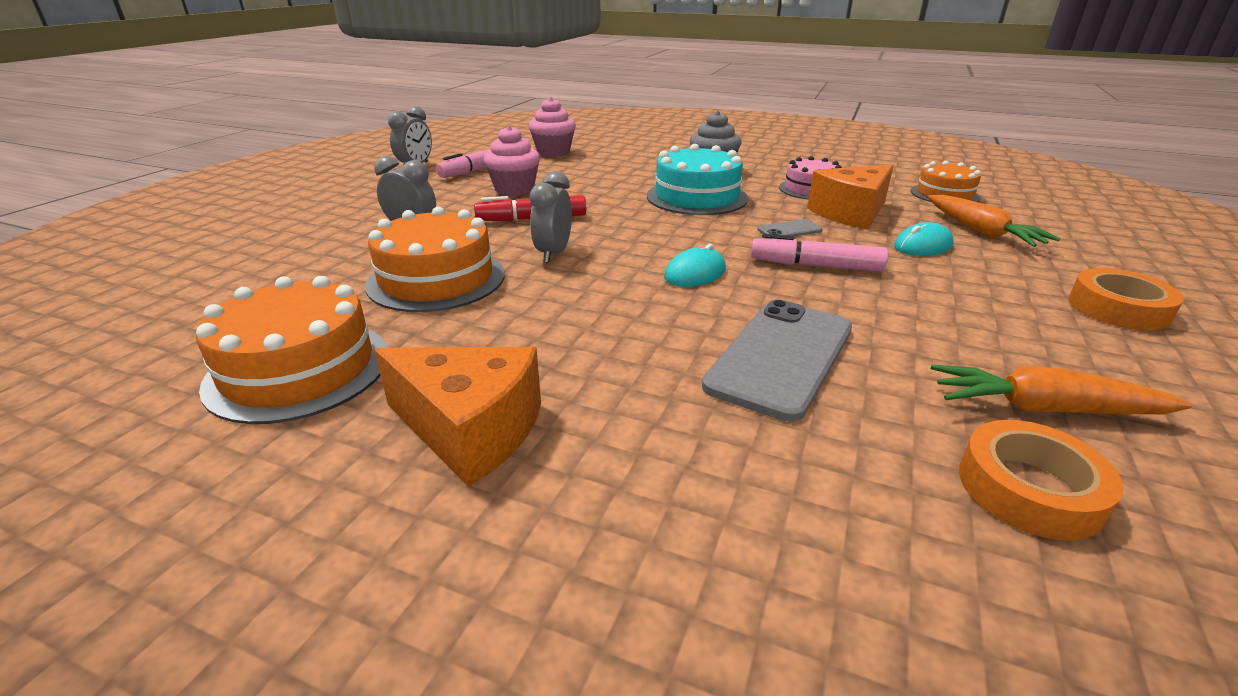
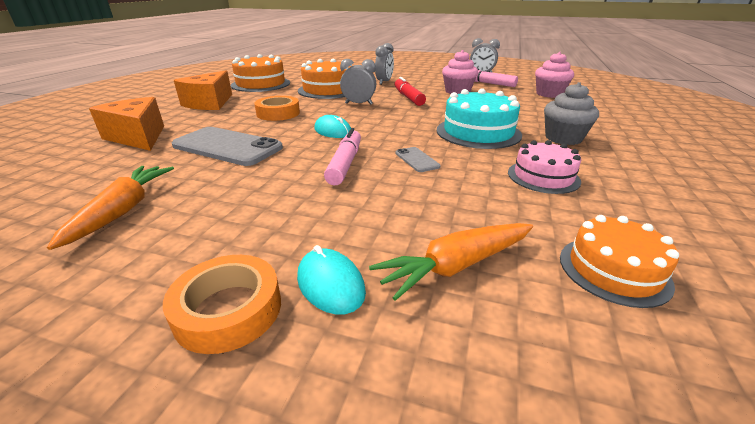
camera: 85 degrees right, 0 degrees up
orange cheese [807,165,894,230] -> orange cheese moved to [89,97,164,151]
turquoise mouse [894,222,953,256] -> turquoise mouse moved to [297,245,366,315]
orange tape [959,420,1124,541] -> orange tape moved to [254,96,300,121]

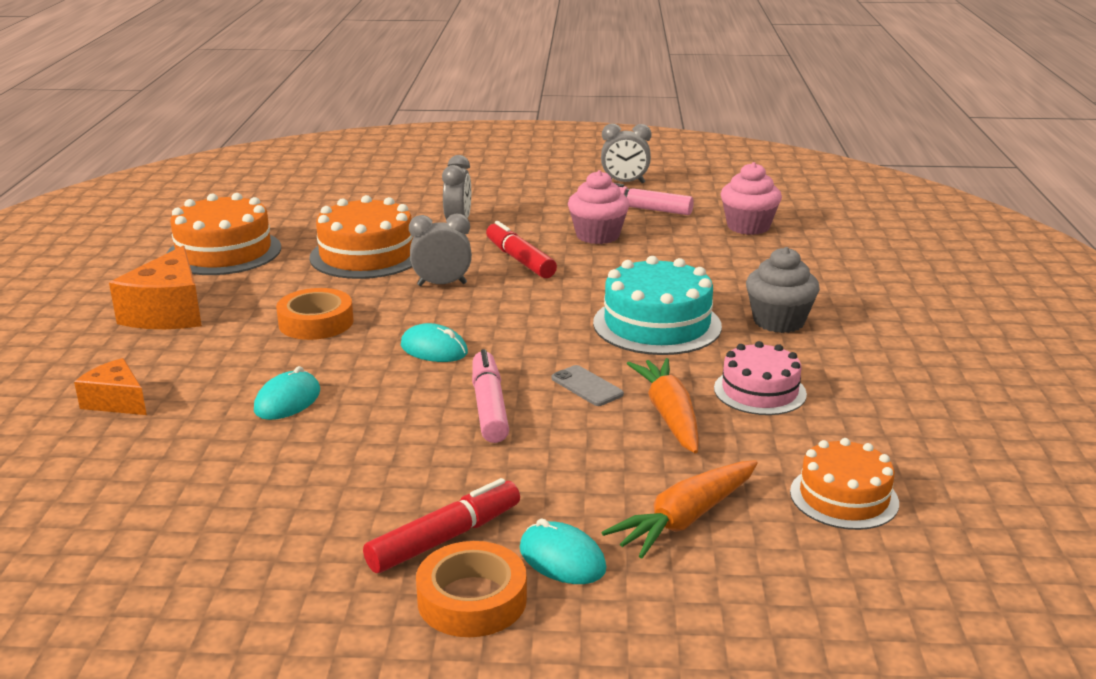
camera: 15 degrees left, 5 degrees down
orange carrot [47,166,174,250] -> orange carrot moved to [627,358,699,454]
orange cheese [89,97,164,151] -> orange cheese [74,358,147,415], size x0.60
grey phone [171,127,283,166] -> turquoise mouse [254,366,320,420]
none -> red marker [363,478,520,573]

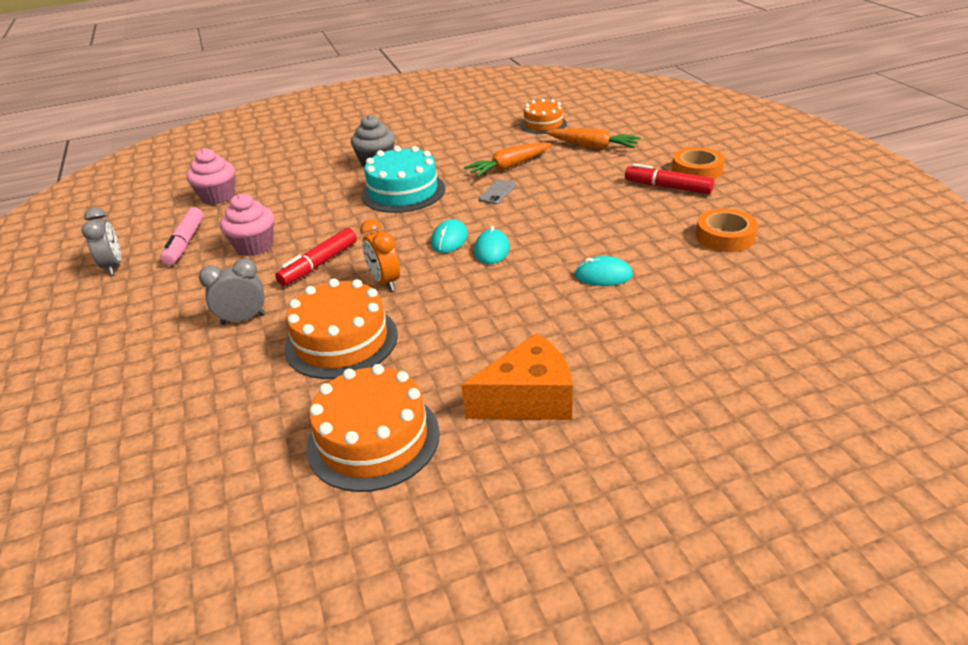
camera: 110 degrees left, 10 degrees up
orange cheese [74,358,147,415] -> none
orange tape [276,288,354,340] -> orange tape moved to [696,208,758,252]
grey clock [409,214,472,286] -> orange clock [360,219,400,291]
pink marker [472,349,509,443] -> none
turquoise mouse [519,518,606,584] -> turquoise mouse moved to [431,219,468,253]
pink cake [714,341,807,415] -> none

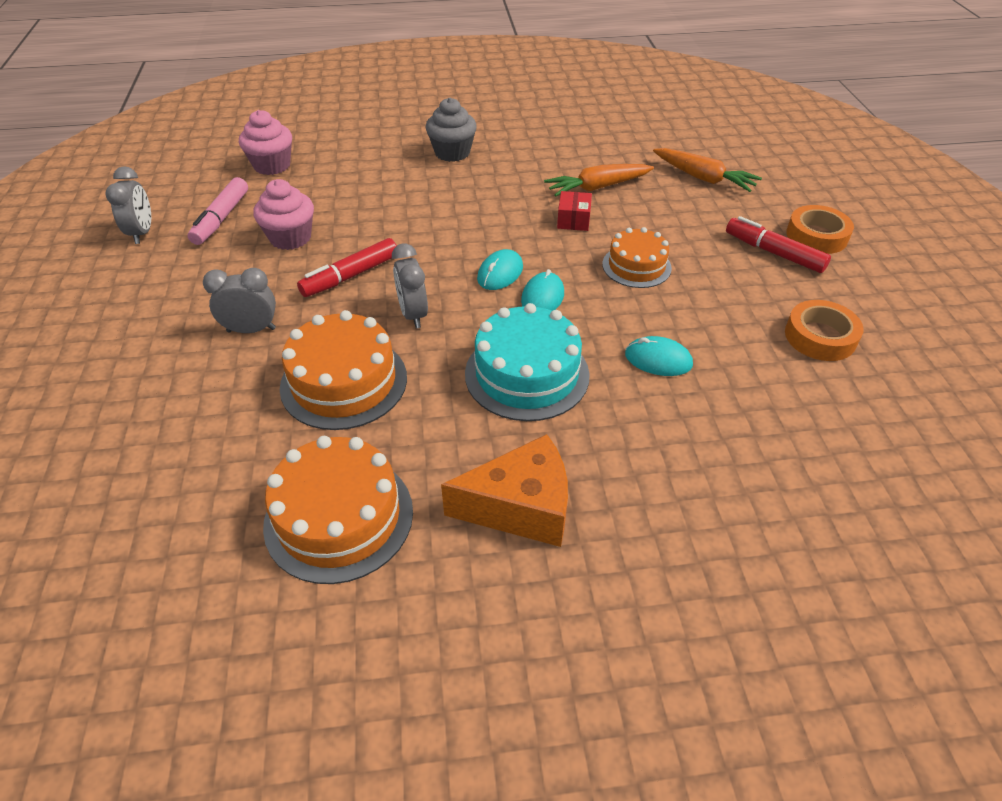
camera: 10 degrees right, 10 degrees up
orange clock [360,219,400,291] -> grey clock [392,243,428,328]
turquoise cake [361,146,445,213] -> turquoise cake moved to [465,303,590,421]
grey phone [479,180,516,204] -> red box [557,191,592,231]
orange cake [520,99,567,134] -> orange cake moved to [602,227,672,288]

